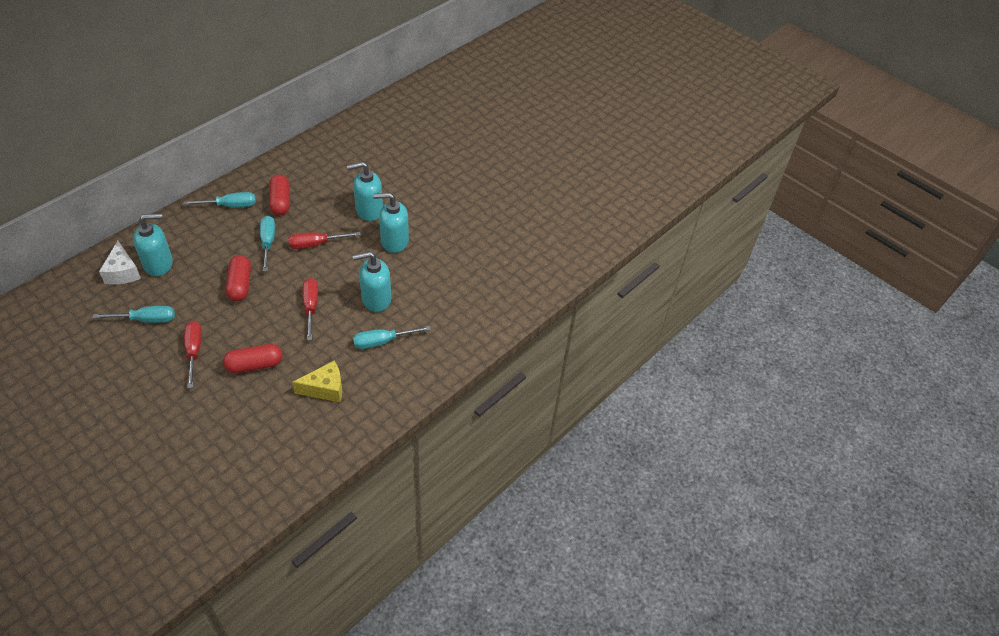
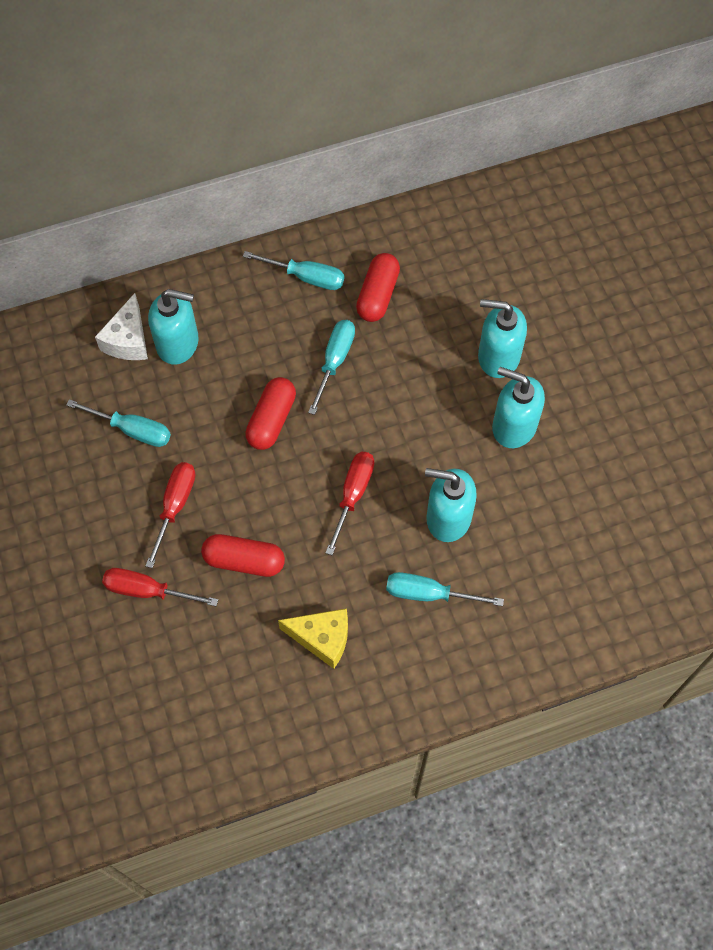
camera: 30 degrees right, 15 degrees up
red screwdriver [288,232,361,249] -> red screwdriver moved to [102,568,218,606]

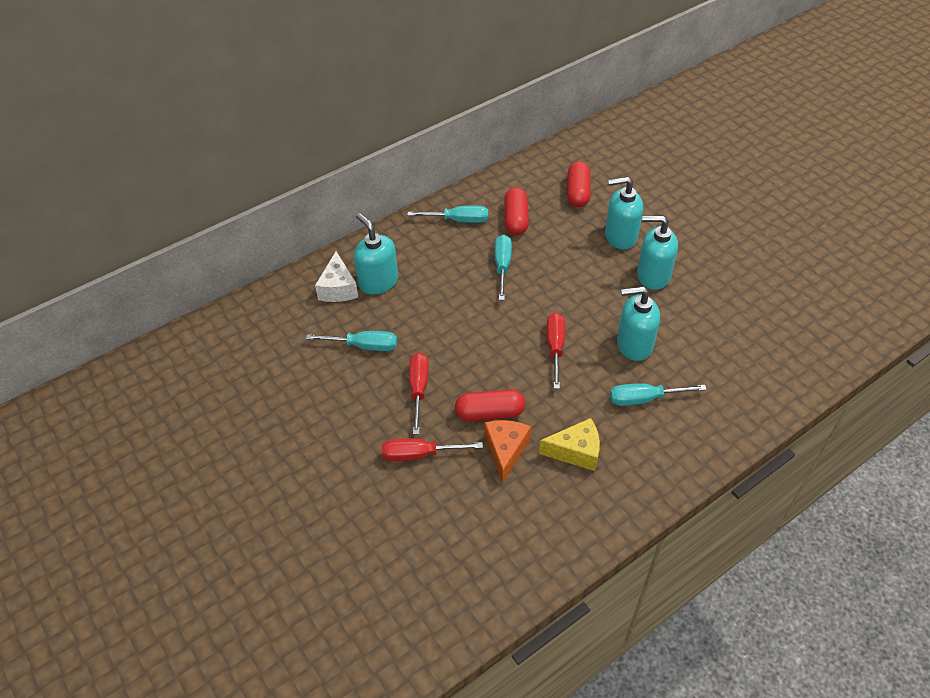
camera: 15 degrees left, 15 degrees down
turquoise soap dispenser [148,289,199,365] -> turquoise soap dispenser turned 120 degrees counterclockwise [354,213,398,295]
red capsule [245,377,296,450] -> red capsule moved to [567,161,591,207]
none -> orange cheese [485,420,531,484]

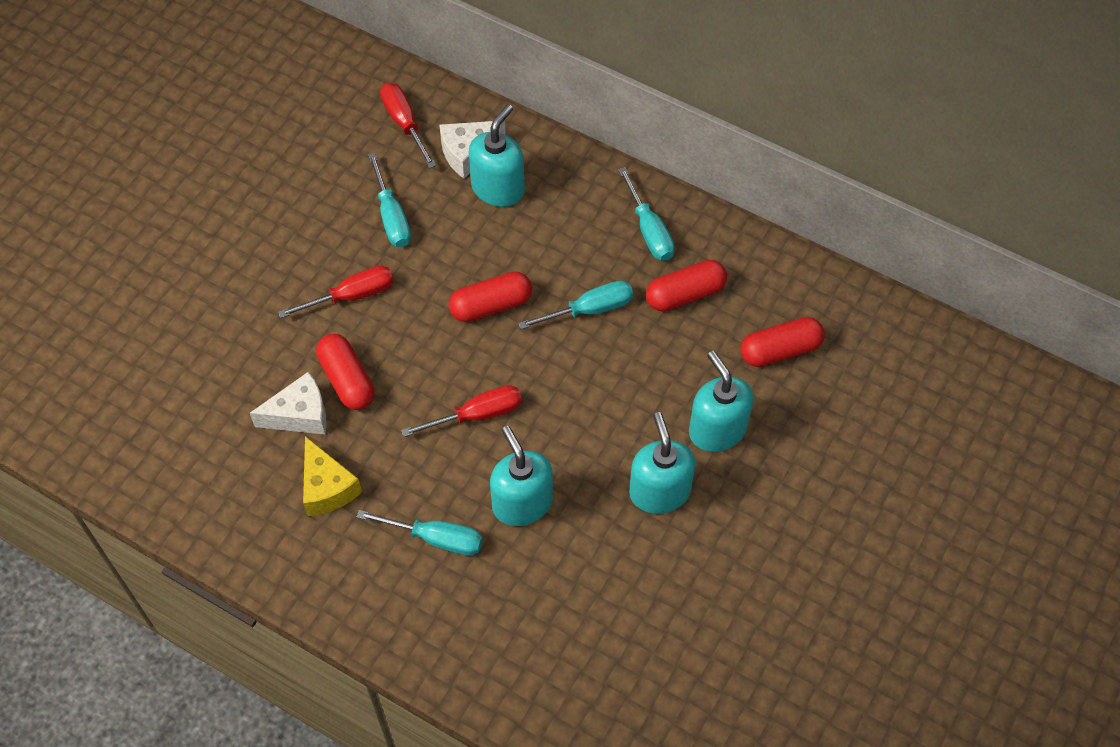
camera: 65 degrees right, 10 degrees up
red screwdriver [382,438,483,461] -> red screwdriver moved to [380,83,436,168]
orange cheese [485,420,531,484] -> white cheese [250,372,327,435]
turquoise screwdriver [610,383,707,406] -> turquoise screwdriver turned 135 degrees clockwise [356,510,483,556]
none -> red capsule [449,271,532,322]

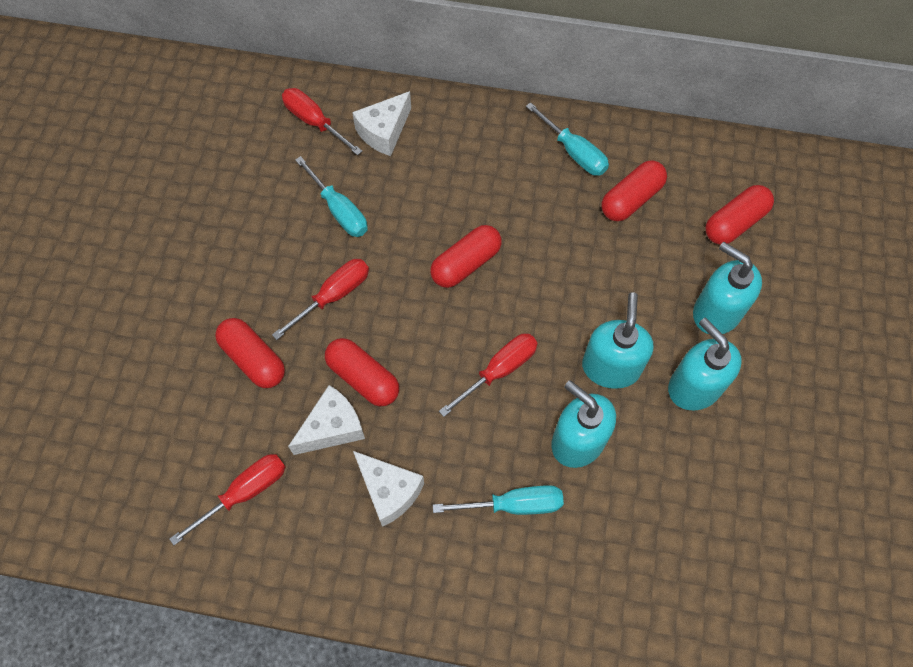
camera: 20 degrees left, 5 degrees up
yellow cheese [303,436,362,516] -> white cheese [353,451,424,527]
turquoise soap dispenser [468,104,525,207] -> turquoise soap dispenser moved to [582,292,654,389]
turquoise screwdriver [518,281,633,329] -> none
none -> red screwdriver [169,454,285,545]
none -> red capsule [215,318,285,388]

